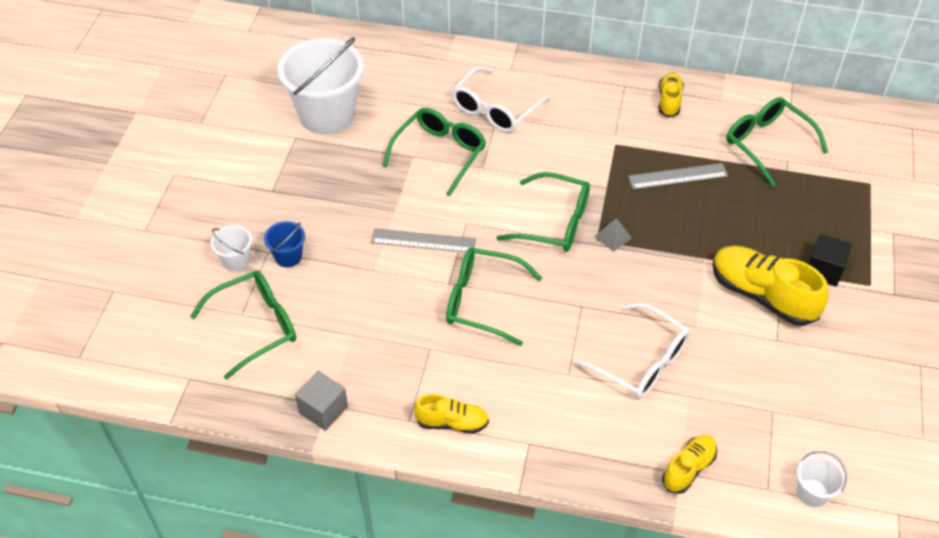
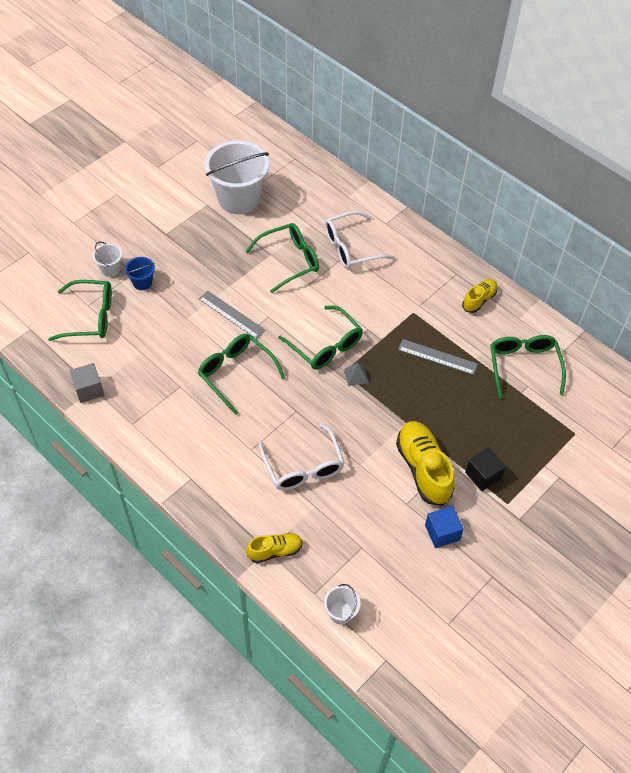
camera: 30 degrees right, 5 degrees up
yellow shoe [414,394,489,434] -> none
none -> blue cube [425,506,464,548]

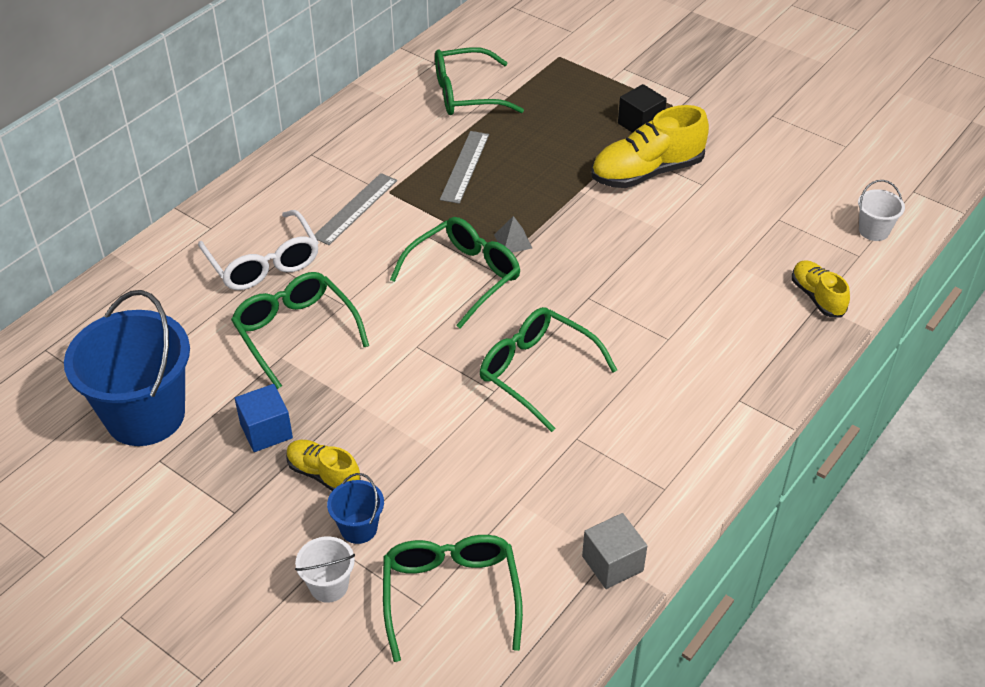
camera: 95 degrees left, 10 degrees down
green glasses [198,334,285,415] -> green glasses turned 90 degrees clockwise [480,307,617,432]
grey ruler [199,291,266,339] -> grey ruler moved to [314,173,397,245]
white bucket [204,141,269,214] -> blue bucket [64,290,190,446]
white glasses [258,424,344,490] -> none
blue cube [425,506,464,548] -> blue cube moved to [235,384,293,452]
yellow shoe [462,279,498,313] -> yellow shoe moved to [286,440,361,491]

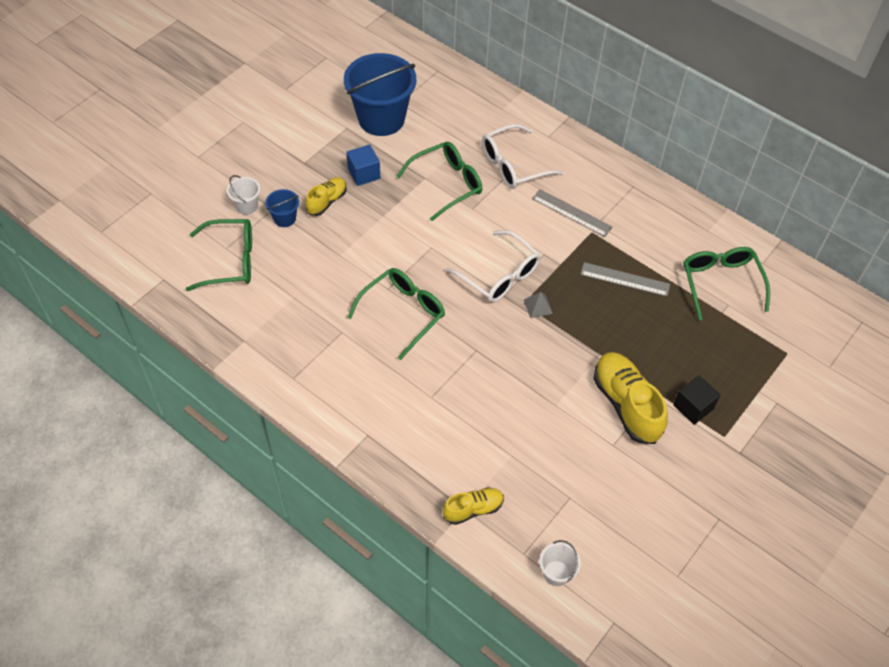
camera: 90 degrees right, 10 degrees up
green glasses [390,217,520,328] -> white glasses [446,230,541,303]
grey cube [582,513,647,589] -> none

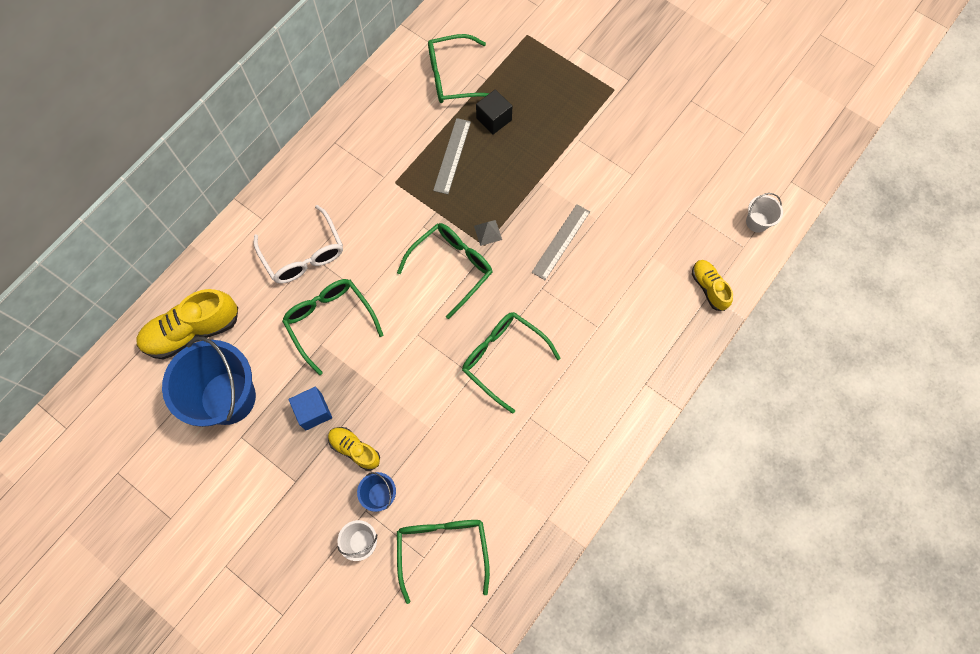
camera: 90 degrees left, 15 degrees up
white glasses [446,230,541,303] -> green glasses [397,223,492,319]
grey ruler [532,189,613,237] -> grey ruler moved to [532,204,590,280]
yellow shoe [594,352,668,444] -> yellow shoe moved to [136,289,238,359]
black cube [673,375,720,425] -> black cube moved to [476,89,512,134]

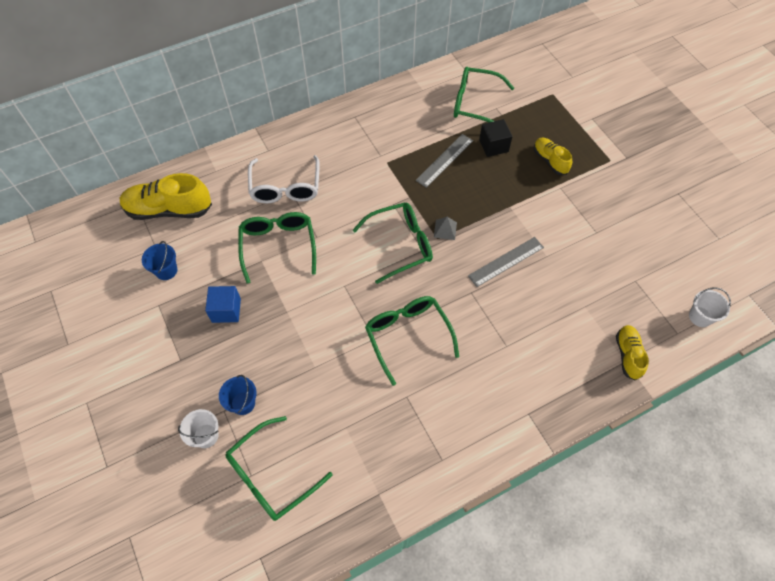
camera: 25 degrees right, 10 degrees down
blue bucket [162,337,256,427] -> blue bucket [142,241,177,280], size x0.44
yellow shoe [328,427,380,471] -> yellow shoe moved to [534,138,572,175]
green glasses [397,520,490,604] -> green glasses turned 150 degrees counterclockwise [225,416,333,521]

